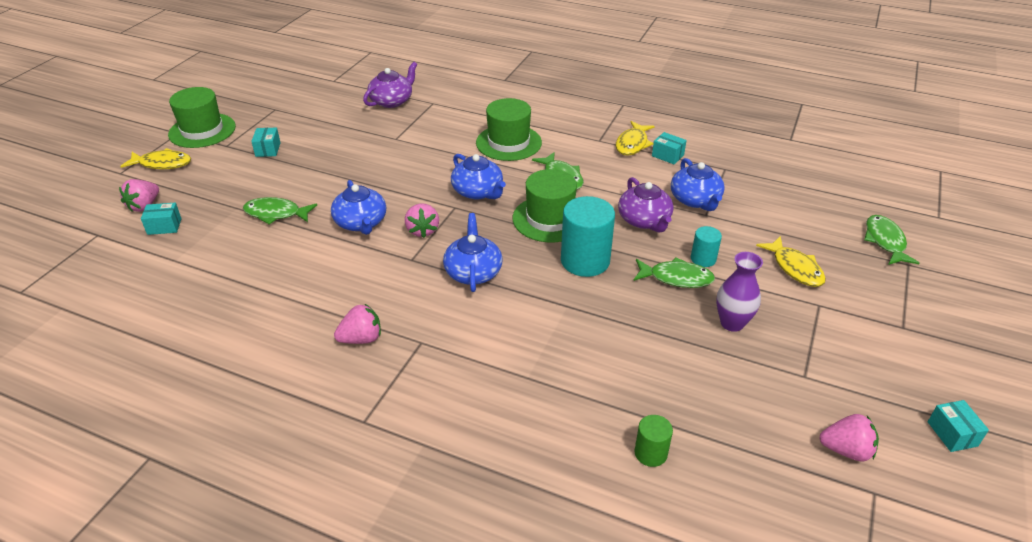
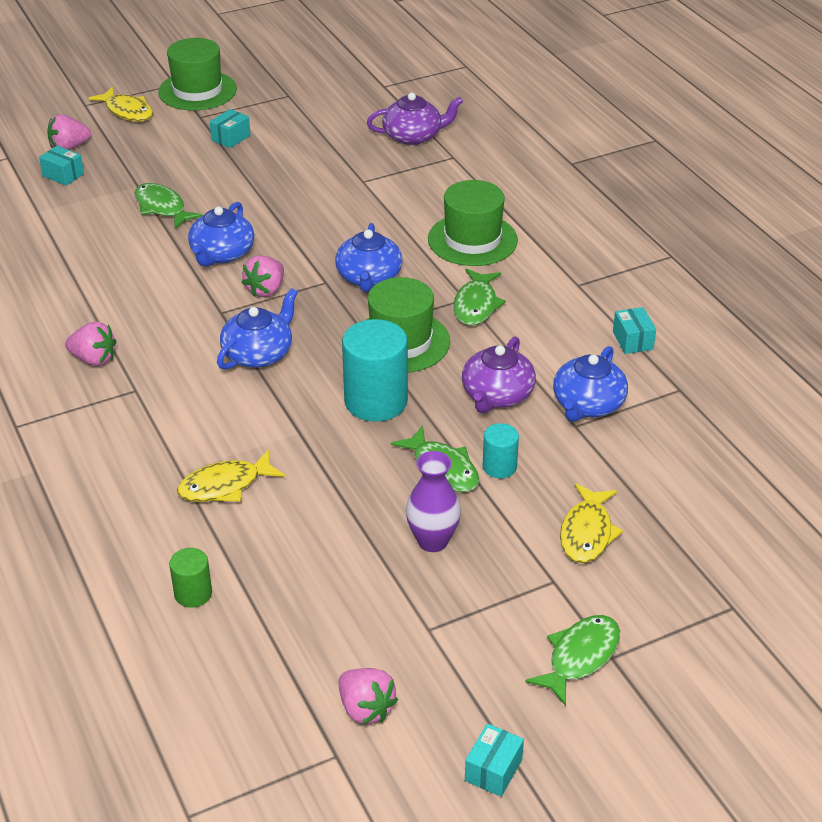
camera: 40 degrees right, 0 degrees up
yellow fish [616,121,655,156] -> yellow fish moved to [177,449,285,502]
green fish [864,215,920,265] -> green fish moved to [525,615,620,706]

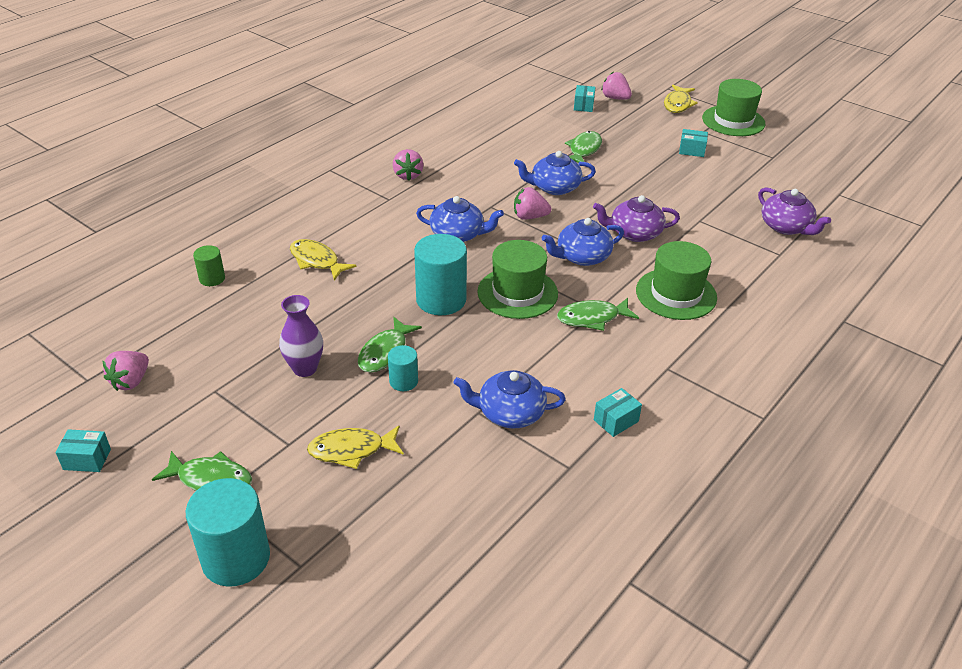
camera: 65 degrees right, 0 degrees up
purple teapot [462,336,536,413] -> purple teapot moved to [593,195,680,242]
none -> turquoise cylinder [186,478,270,587]

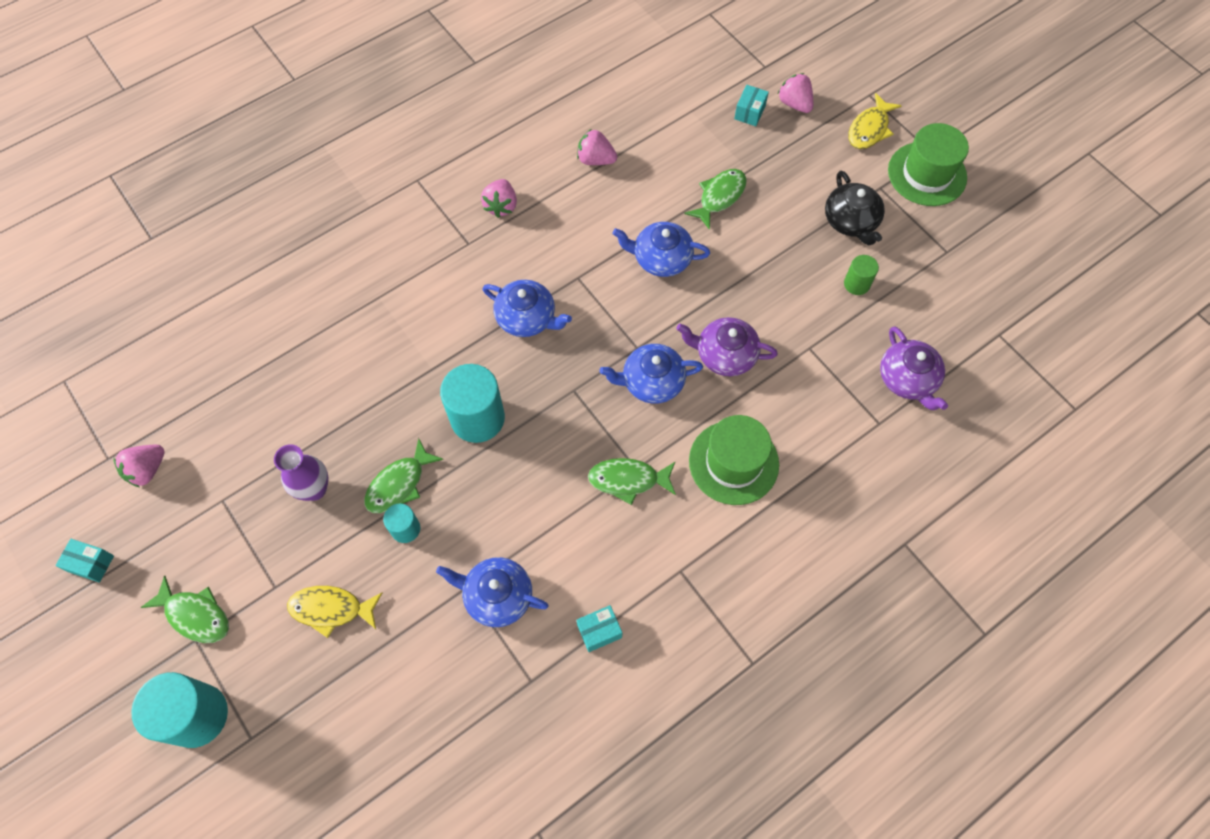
camera: 15 degrees right, 25 degrees up
green cylinder [193,245,225,286] -> green cylinder moved to [844,255,879,295]
yellow fish [290,239,356,281] -> none
green hat [477,240,558,319] -> none
pink strawberry [514,187,552,220] -> pink strawberry moved to [577,129,617,165]
turquoise box [679,129,708,157] -> black teapot [825,171,885,245]

